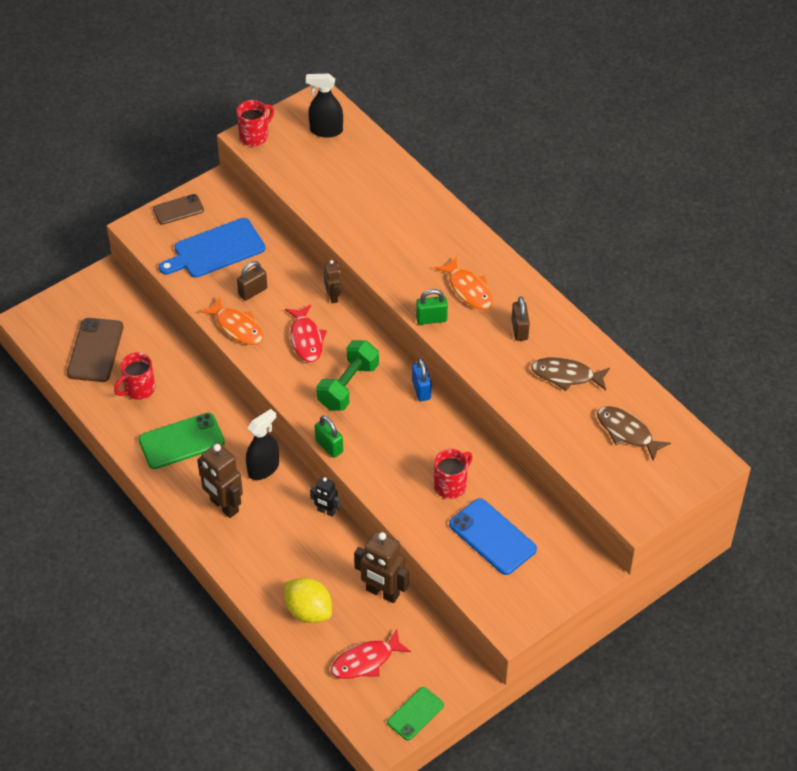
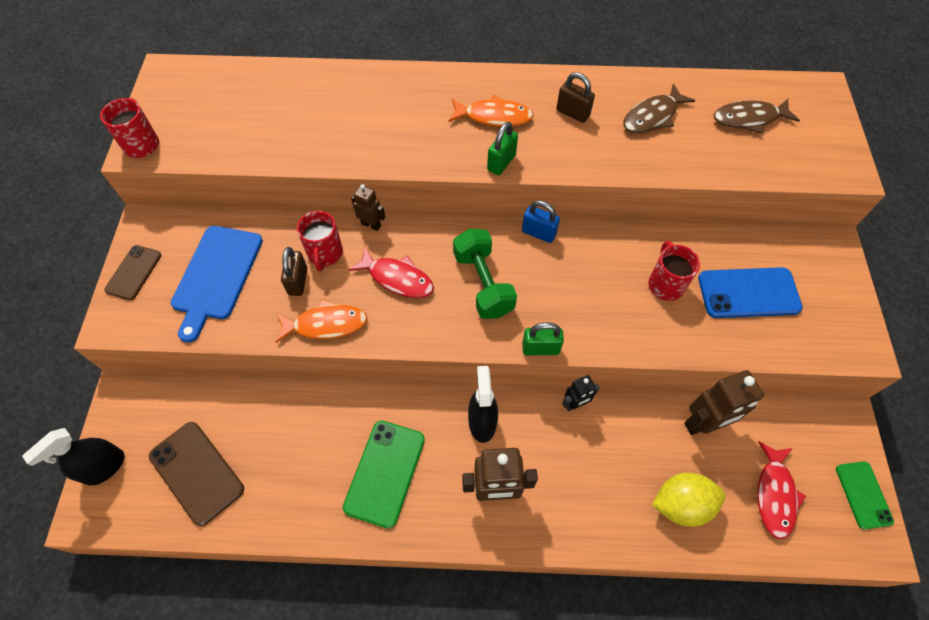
camera: 50 degrees left, 10 degrees up
red mug [114,352,155,400] -> red mug moved to [297,211,343,271]
black spray bottle [306,74,343,138] -> black spray bottle moved to [22,428,124,486]

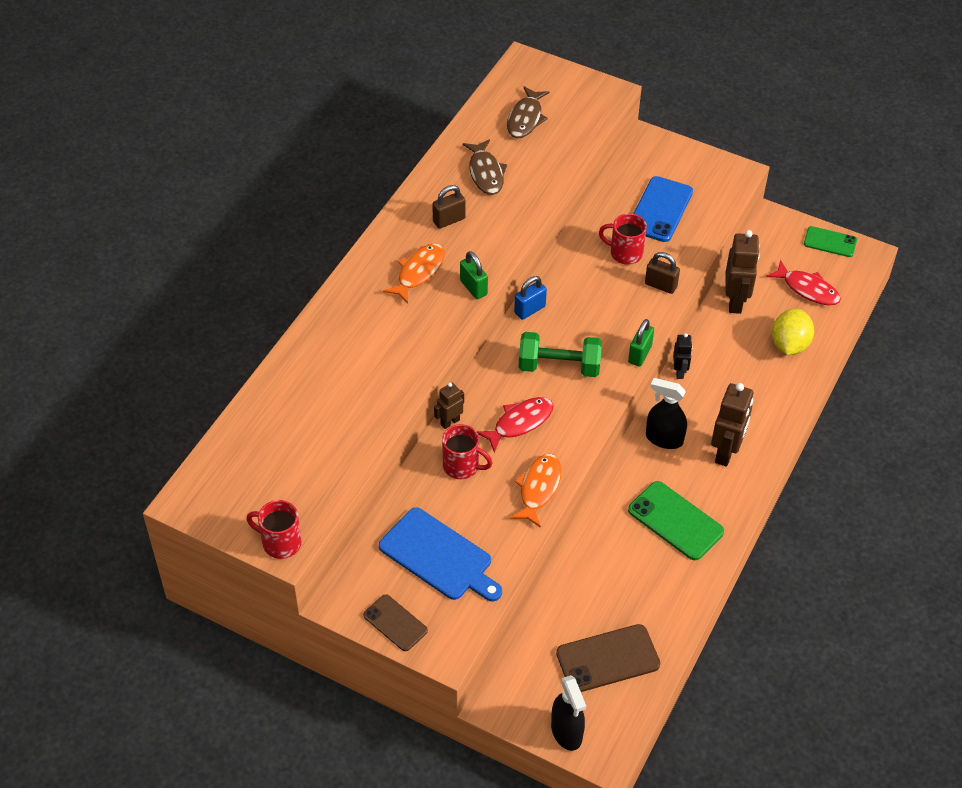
camera: 65 degrees left, 10 degrees down
brown padlock [281,247,307,296] -> brown padlock moved to [645,252,680,294]

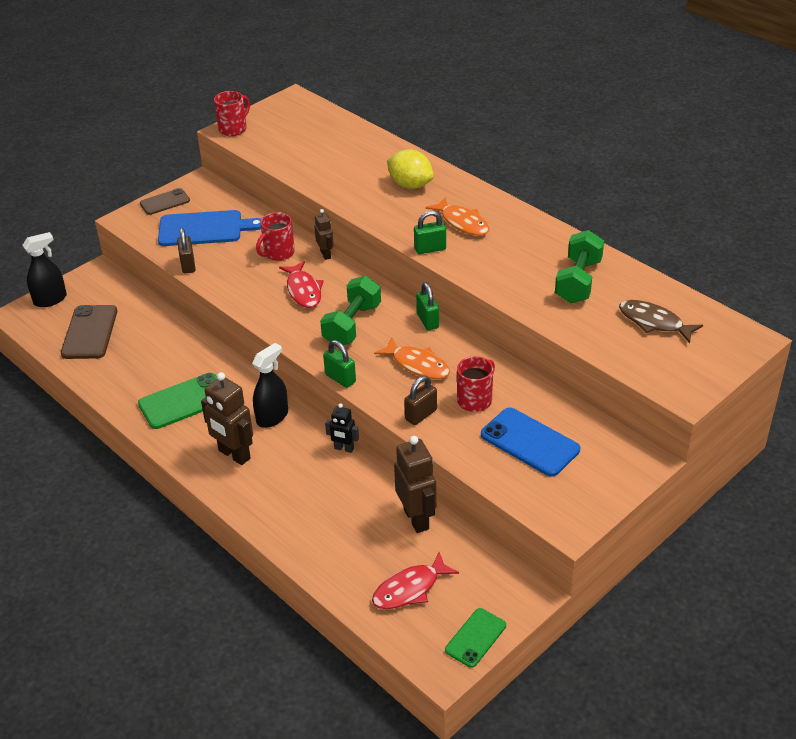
camera: 110 degrees right, 10 degrees down
blue cutting board [379,507,502,602] -> blue cutting board turned 150 degrees counterclockwise [158,210,261,246]
brown padlock [432,185,466,229] -> brown padlock moved to [177,228,196,274]
brown fish [463,139,507,195] -> green dumbbell [555,230,604,303]
orange fish [510,454,561,528] -> orange fish moved to [374,338,450,379]
blue padlock [514,276,547,320] -> green padlock [416,282,439,330]
black spray bottle [551,675,586,751] -> black spray bottle turned 150 degrees clockwise [22,232,67,307]
brown robot [726,230,760,314] -> brown robot turned 135 degrees counterclockwise [394,436,436,533]
yellow lemon [772,309,814,355] -> yellow lemon moved to [387,149,434,189]

